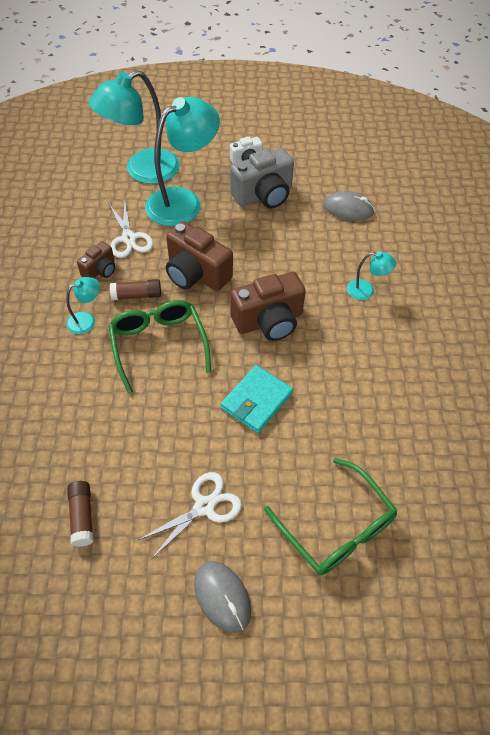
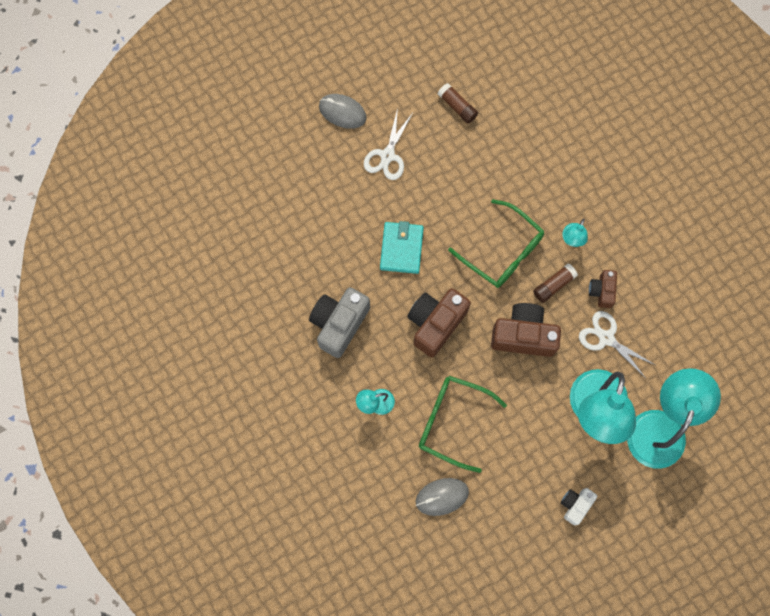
camera: 150 degrees right, 20 degrees up
grey camera [230,148,294,208] -> grey camera moved to [309,288,370,358]
green glasses [264,458,398,576] -> green glasses moved to [419,376,507,473]

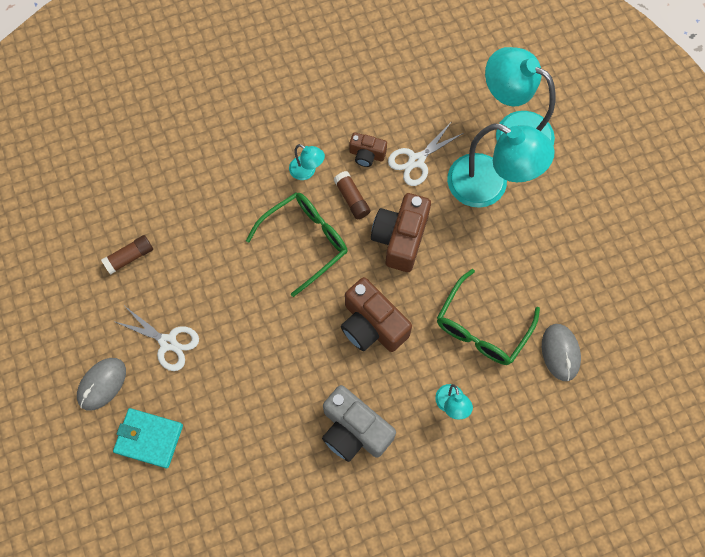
camera: 80 degrees left, 5 degrees down
turquoise wallet [380,221,424,274] -> turquoise wallet moved to [113,408,183,468]
white camera [561,488,597,525] -> none

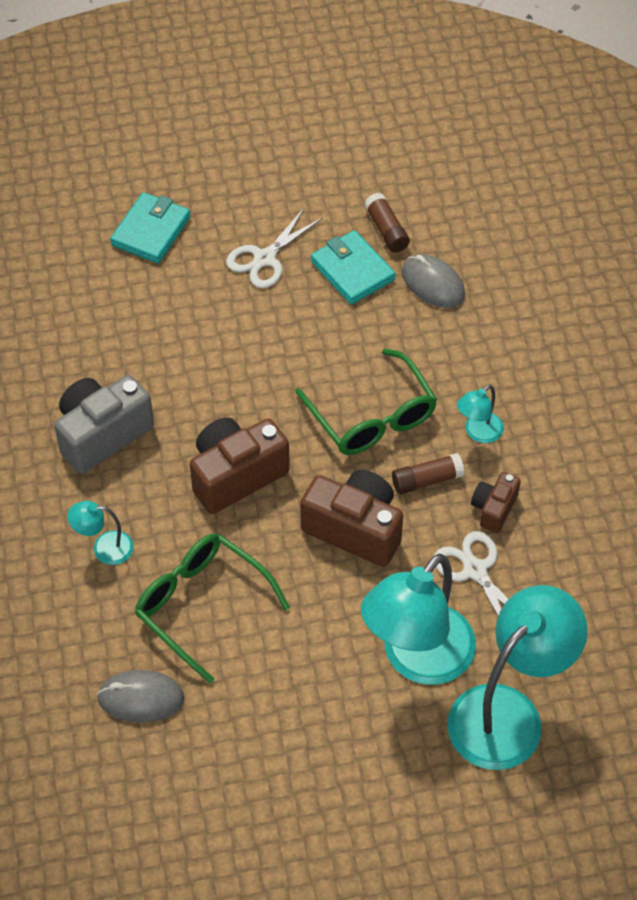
camera: 100 degrees right, 15 degrees down
grey mouse [77,358,126,411] -> grey mouse moved to [402,254,465,308]
none -> turquoise wallet [311,230,396,305]

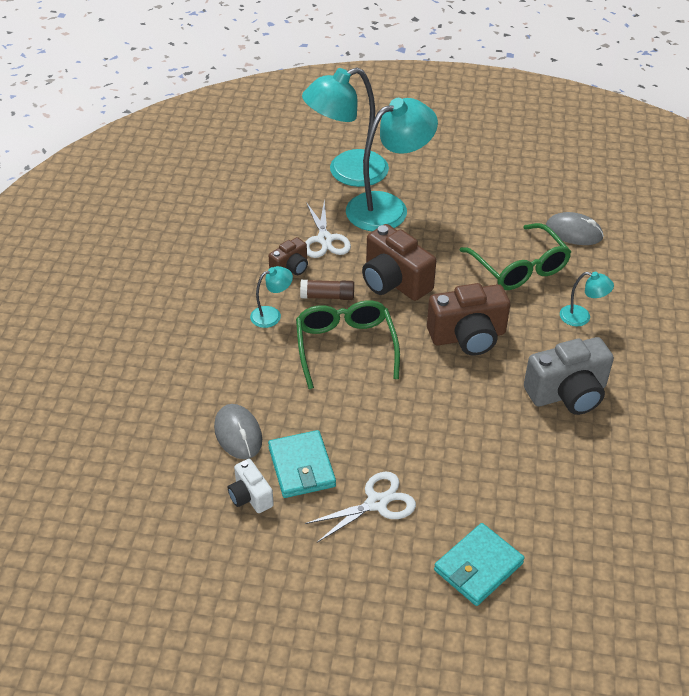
camera: 160 degrees left, 10 degrees down
brown glue stick [364,193,410,252] -> white camera [228,459,274,513]

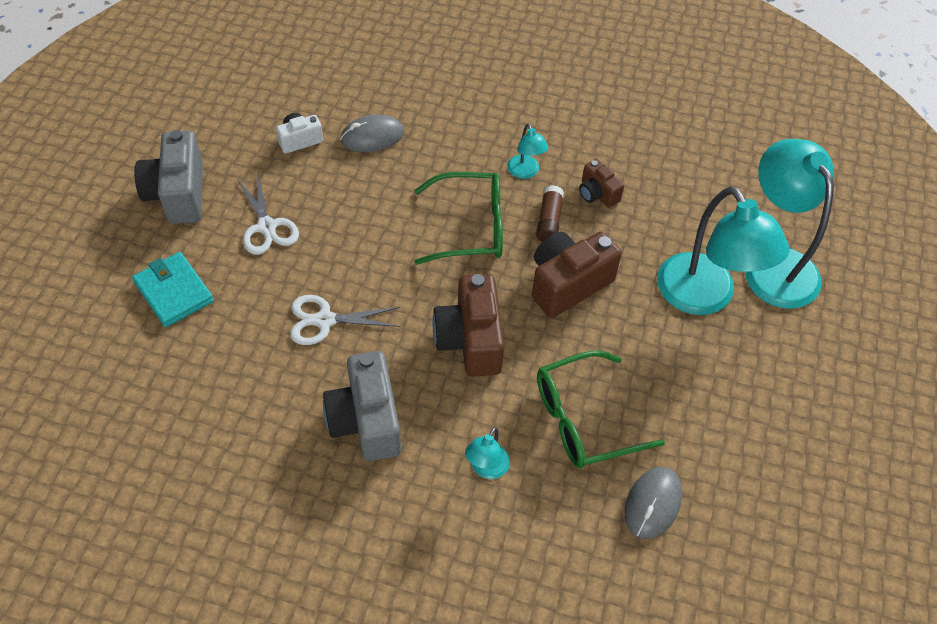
camera: 95 degrees right, 10 degrees up
turquoise wallet [268,430,336,498] -> none
white scissors [305,200,351,258] -> white scissors moved to [290,295,400,345]
none -> grey camera [134,130,203,224]

